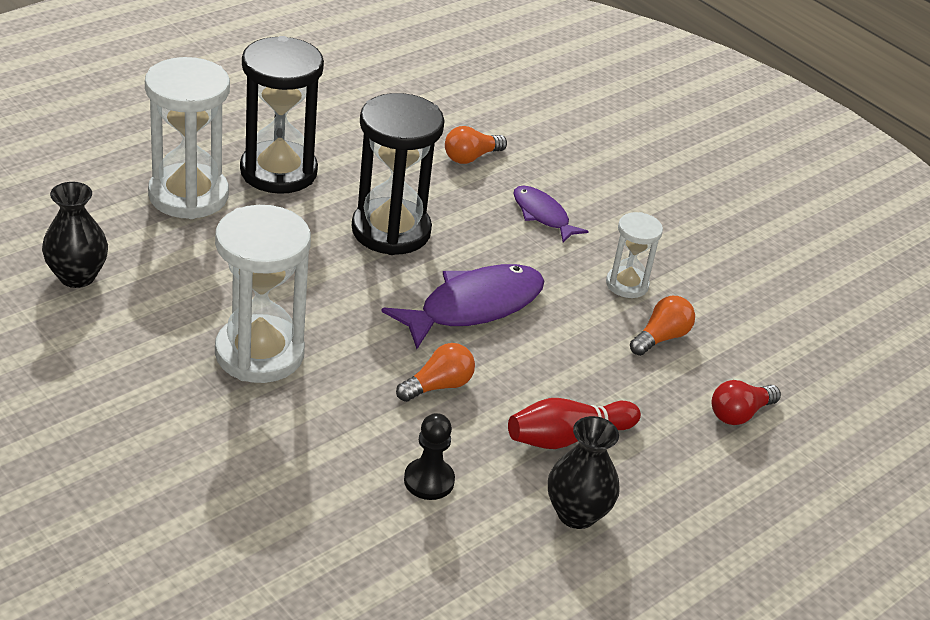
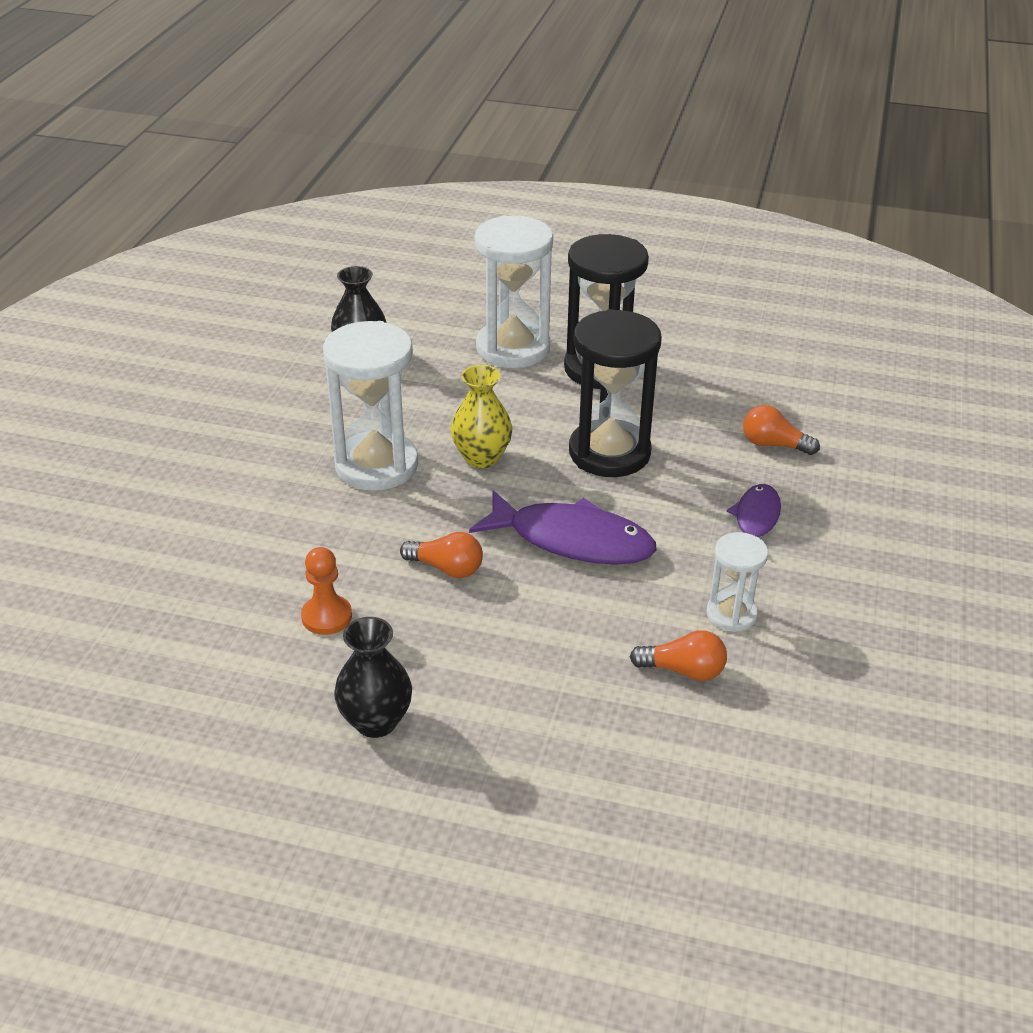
camera: 60 degrees right, 0 degrees up
black pawn [404,413,455,500] -> orange pawn [301,547,352,635]
red bowling pin [508,398,641,449] -> none
red light bulb [712,380,781,425] -> none
none -> yellow vase [451,365,513,468]

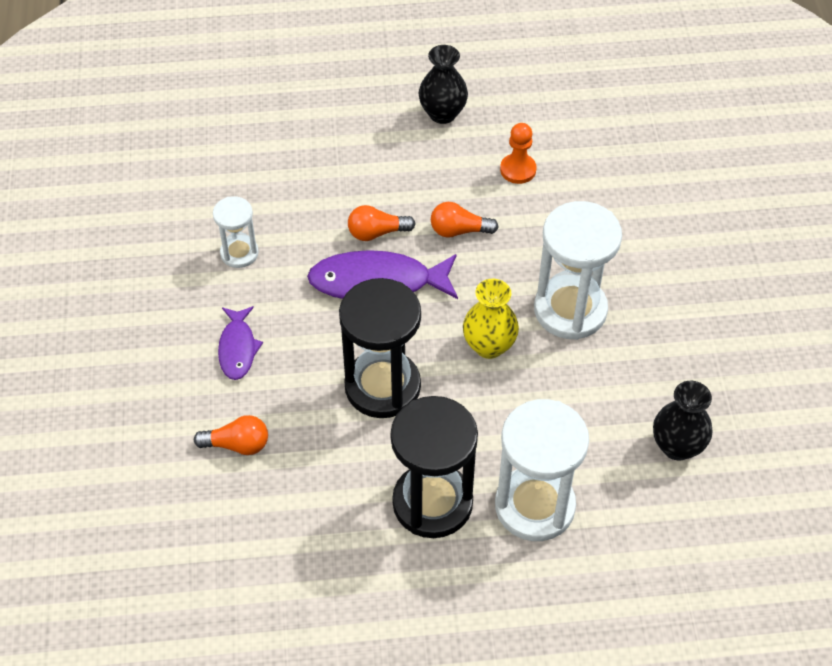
camera: 160 degrees right, 15 degrees up
orange light bulb [630,630,727,681] -> orange light bulb moved to [348,205,416,241]

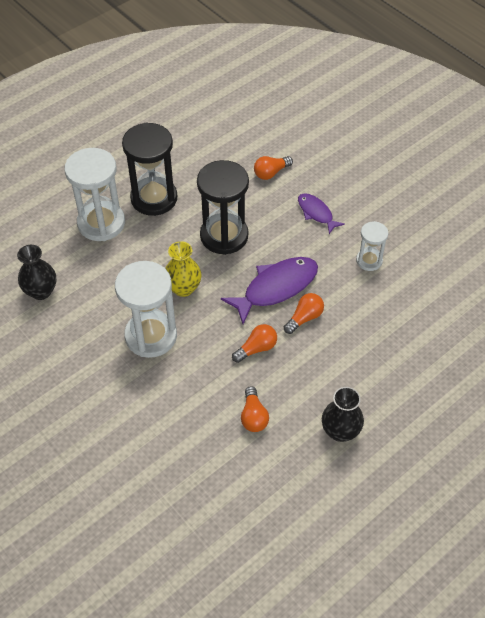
camera: 145 degrees right, 0 degrees up
orange pawn [500,123,537,184] -> orange light bulb [241,386,269,432]

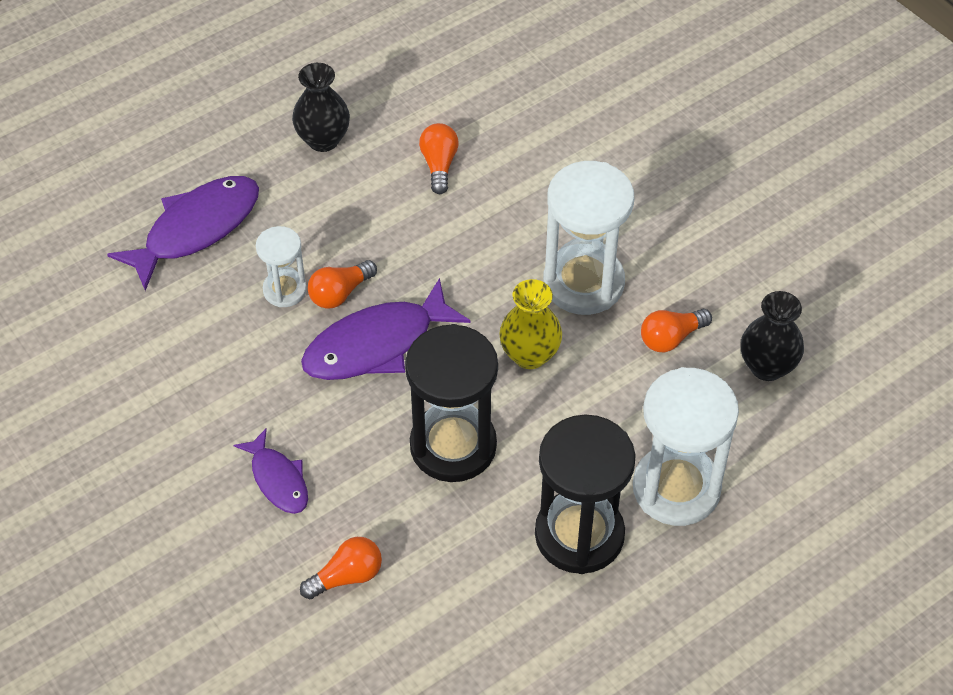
camera: 175 degrees left, 0 degrees up
orange light bulb [232,324,277,363] -> orange light bulb moved to [641,309,712,352]
white hourglass [356,221,389,271] -> white hourglass moved to [256,226,307,307]
none -> purple fish [107,176,259,291]

